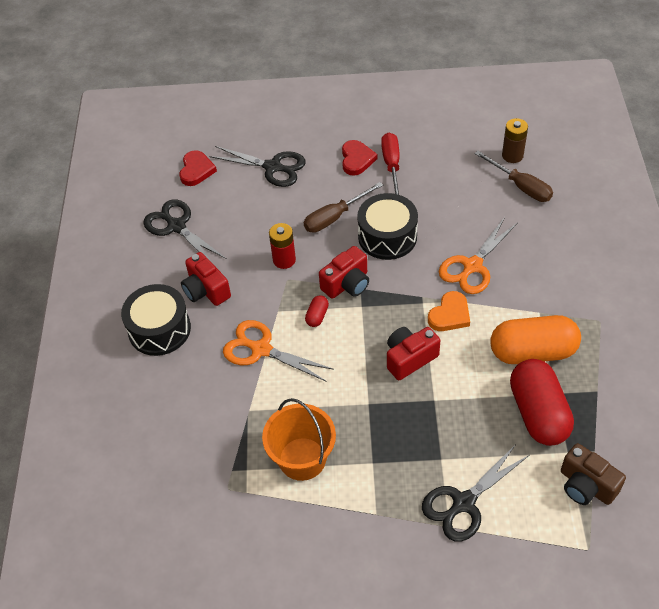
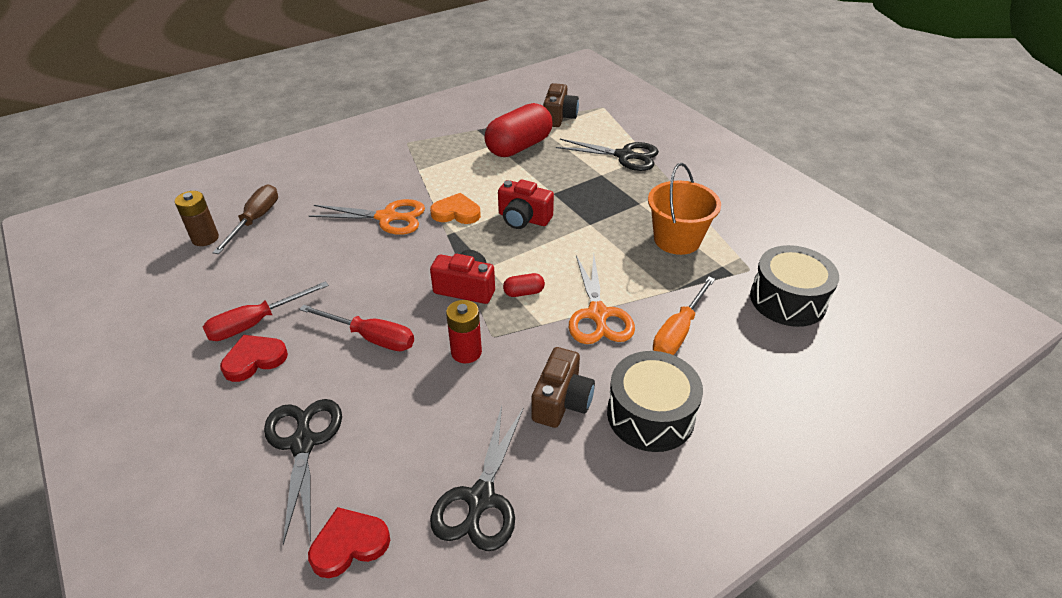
camera: 125 degrees left, 10 degrees down
red camera [181,252,231,306] -> brown camera [532,347,595,428]
brown screwdriver [304,182,383,233] -> red screwdriver [299,305,414,351]
black drum [357,193,418,260] -> black drum moved to [750,245,839,327]
orange capsule [490,315,581,364] -> none
none -> orange screwdriver [653,276,715,355]

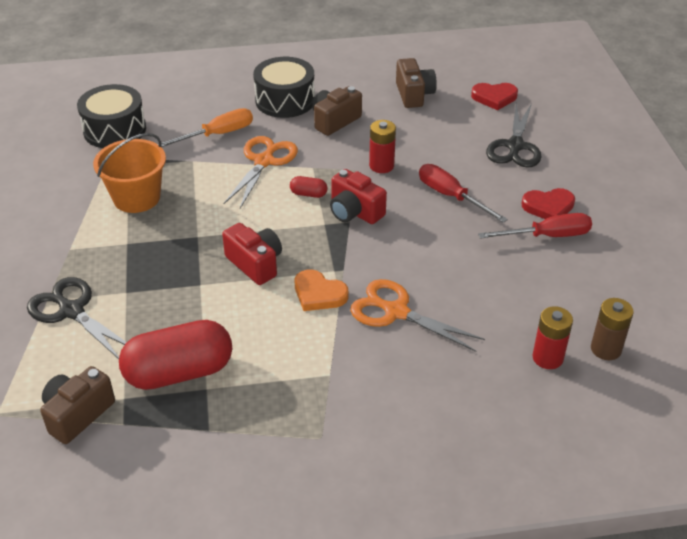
camera: 155 degrees left, 0 degrees up
brown screwdriver [213,185,278,254] -> red battery [532,306,573,369]
black scissors [430,406,523,551] -> brown camera [396,58,437,108]

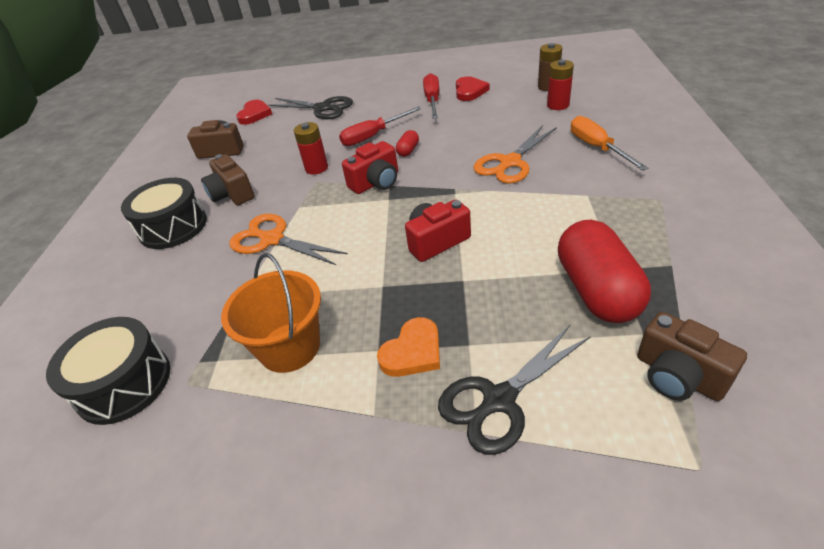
camera: 75 degrees left, 0 degrees up
orange screwdriver [158,108,253,147] -> orange screwdriver moved to [571,116,648,171]
red capsule [290,176,328,198] -> red capsule moved to [396,130,419,157]
orange heart [295,269,348,311] -> orange heart moved to [377,317,440,377]
red heart [521,188,575,219] -> red heart moved to [456,76,490,101]

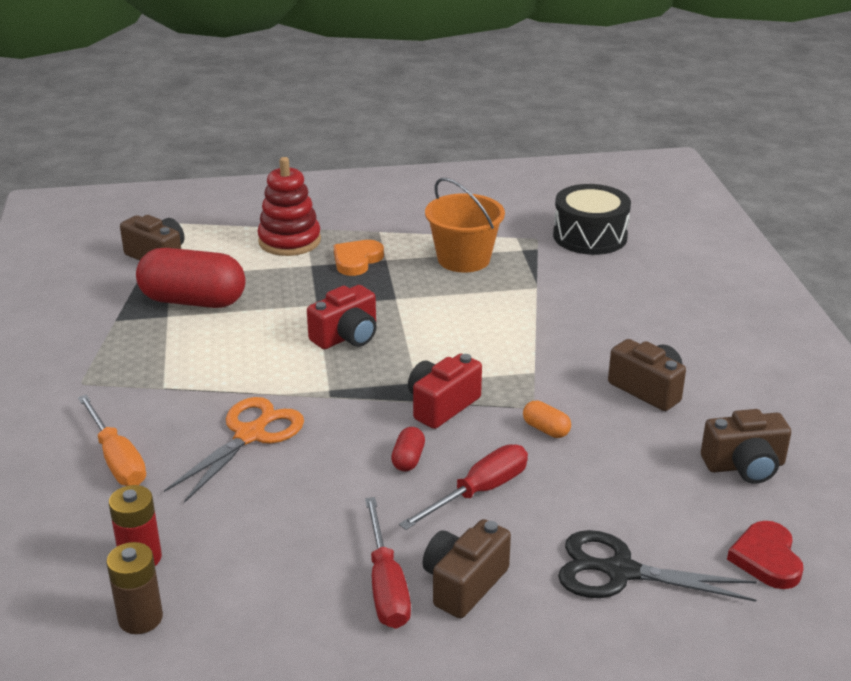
camera: 165 degrees right, 10 degrees down
black drum [121,178,207,249] -> none
orange scissors [229,214,348,265] -> none
red battery [294,122,328,175] -> orange capsule [523,401,571,438]
black scissors [438,325,591,455] -> red stacking toy [258,157,321,256]
red heart [456,76,490,101] -> none
red capsule [558,220,651,323] -> red capsule turned 60 degrees counterclockwise [136,248,246,308]
none -> brown camera [423,519,511,618]

